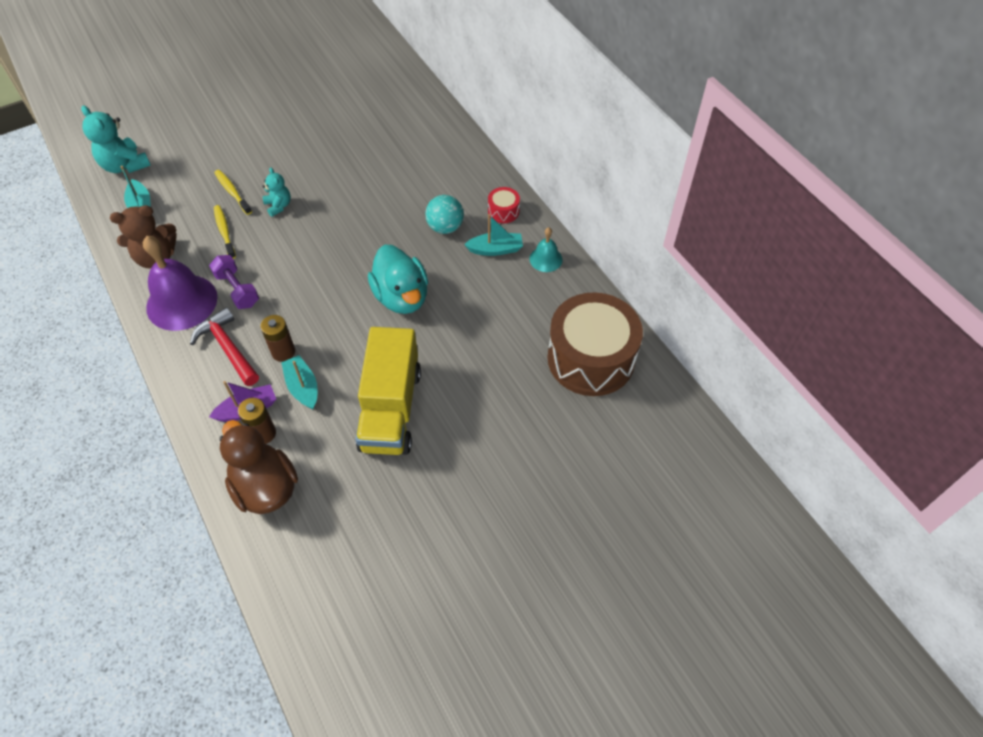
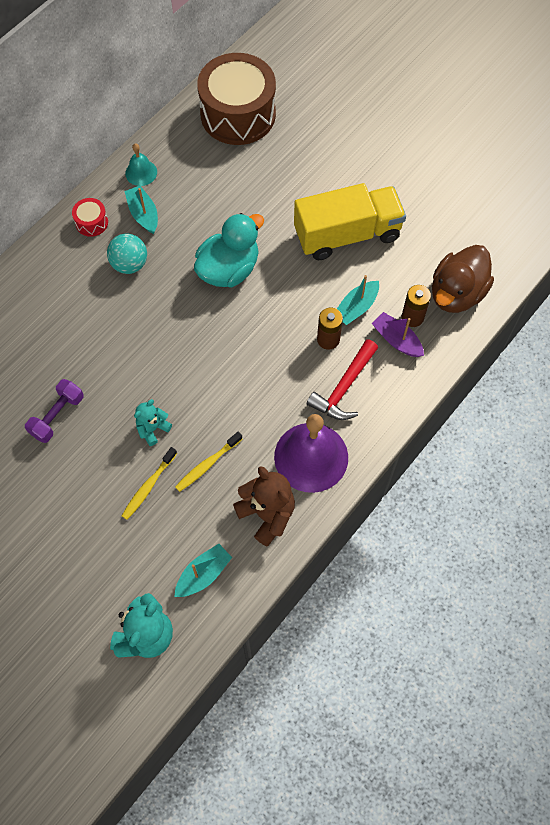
camera: 110 degrees left, 10 degrees up
purple dumbbell [209,255,259,309] -> purple dumbbell moved to [25,379,84,443]

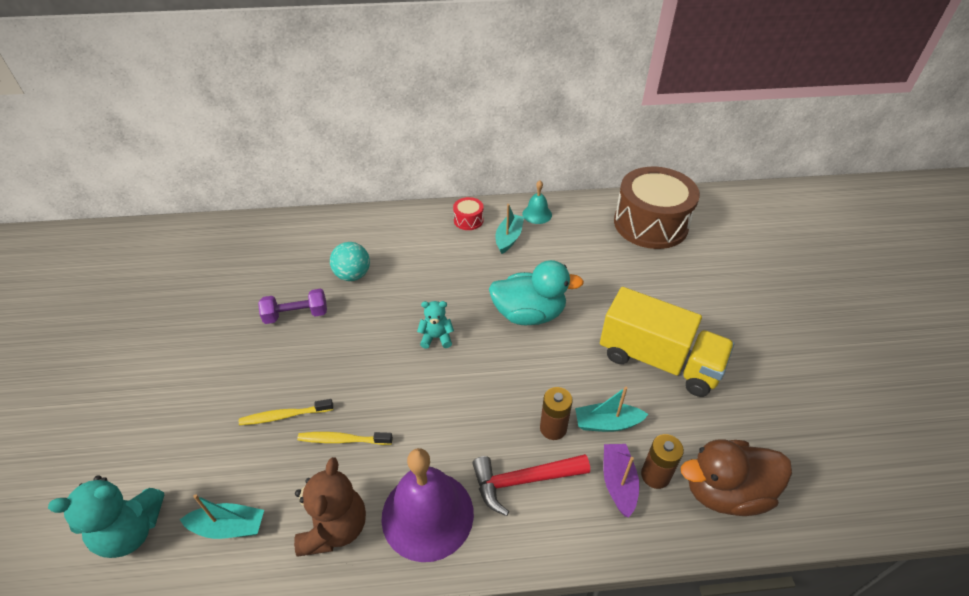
camera: 45 degrees right, 20 degrees down
turquoise ball [107,234,147,274] -> turquoise ball moved to [330,242,370,281]
turquoise teddy bear [134,399,172,446] -> turquoise teddy bear moved to [417,301,454,349]

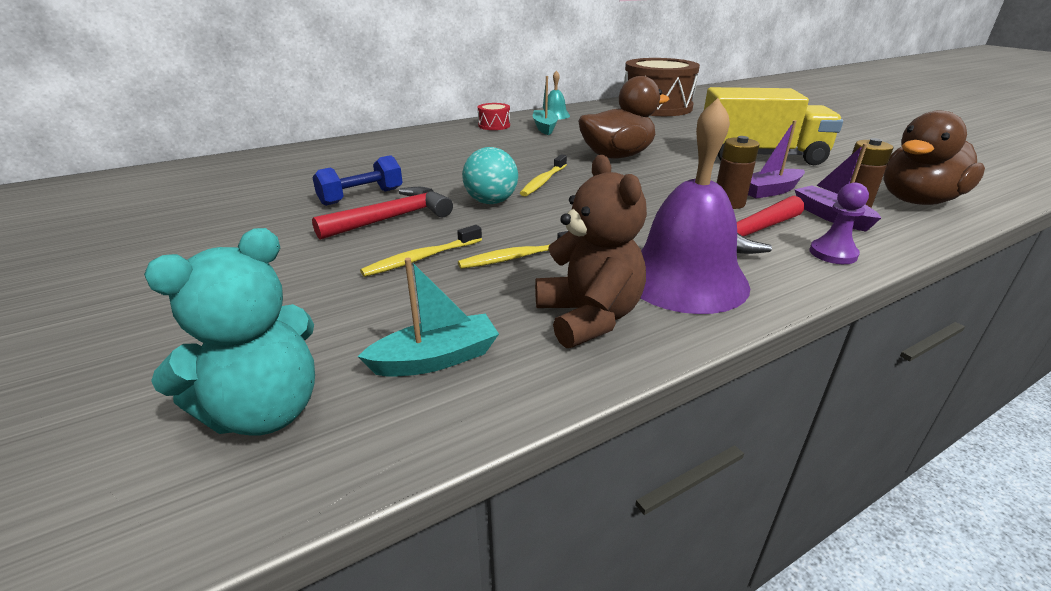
camera: 25 degrees left, 15 degrees down
purple dumbbell [258,289,327,324] -> blue dumbbell [312,155,403,206]
turquoise ball [330,242,370,281] -> turquoise ball moved to [462,147,518,204]
turquoise teddy bear [417,301,454,349] -> yellow toothbrush [520,155,567,196]
turquoise duck [489,260,584,325] -> brown duck [578,76,669,159]
turquoise boat [575,387,649,432] -> purple boat [748,120,805,199]
none -> red hammer [312,187,453,240]
none -> purple pawn [810,182,869,264]

